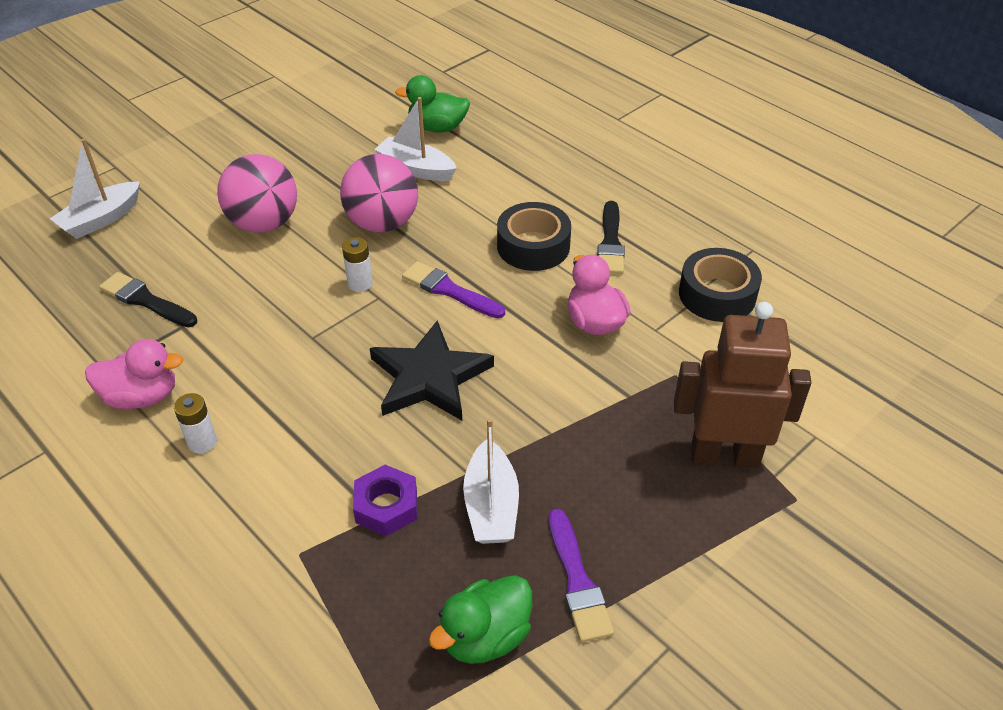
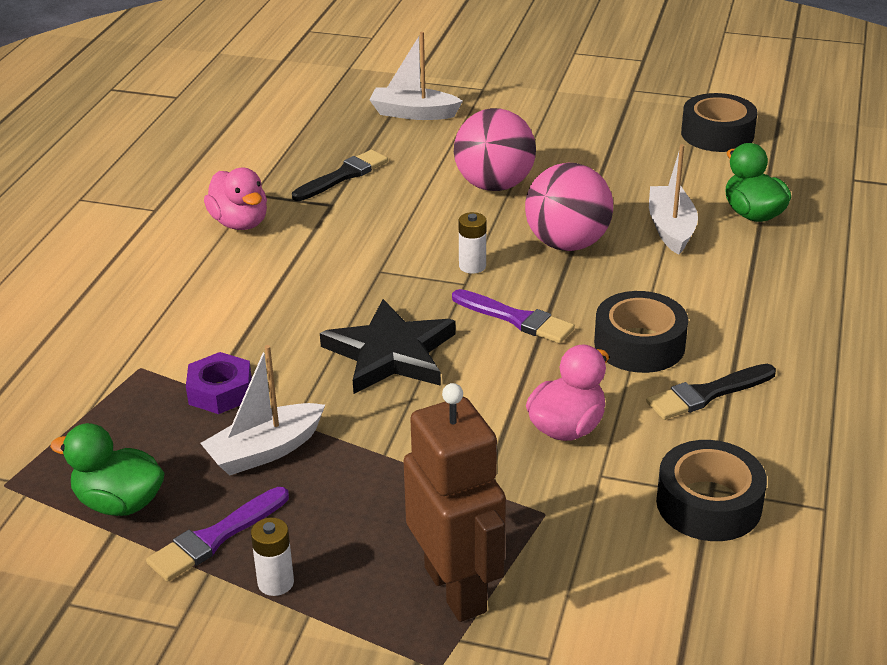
camera: 60 degrees right, 10 degrees down
black brush [99,272,197,328] -> black brush turned 45 degrees clockwise [292,150,388,201]
white battery [174,393,217,453] -> white battery moved to [251,518,294,596]
purple brush [402,261,505,319] -> purple brush turned 120 degrees clockwise [452,289,575,344]
none -> black tape [681,93,757,152]

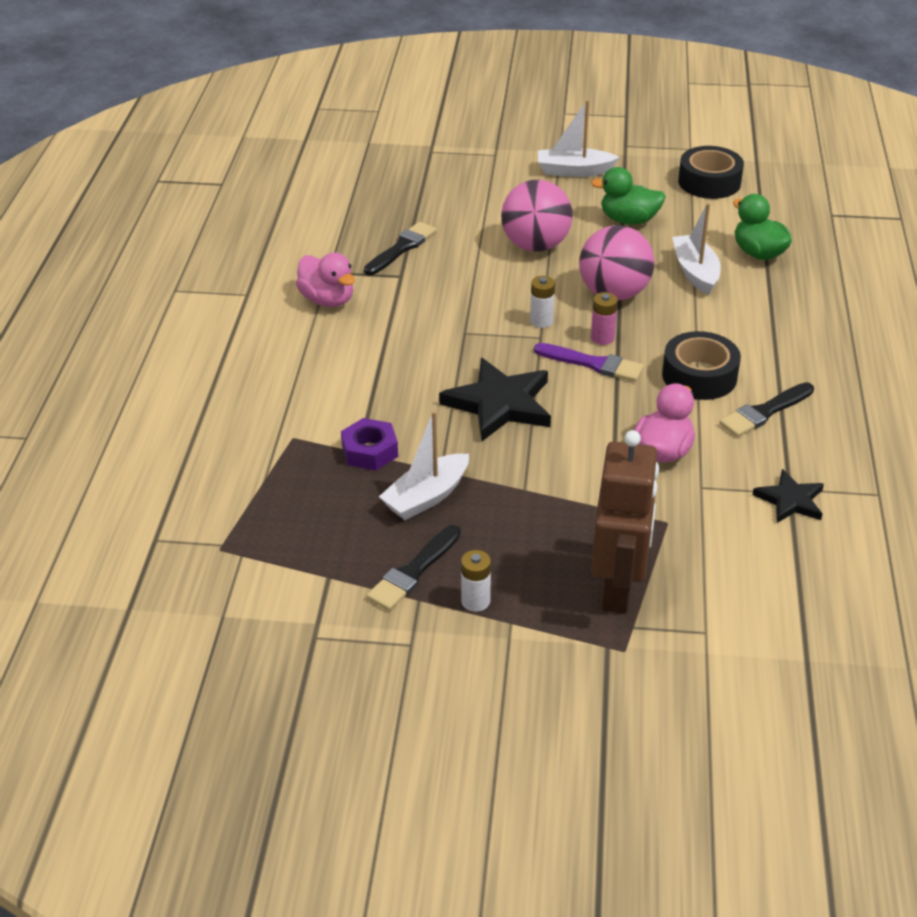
camera: 10 degrees left, 5 degrees up
green duck [50,423,164,516] -> green duck moved to [591,167,666,225]
purple brush [146,487,289,582] -> black brush [366,525,461,611]
white boat [369,32,463,120] -> white boat moved to [538,100,620,177]
brown robot [403,383,506,622] -> brown robot turned 45 degrees clockwise [591,430,659,614]
black tape [656,440,767,541] -> black star [753,469,824,523]
none -> pink battery [591,292,618,345]

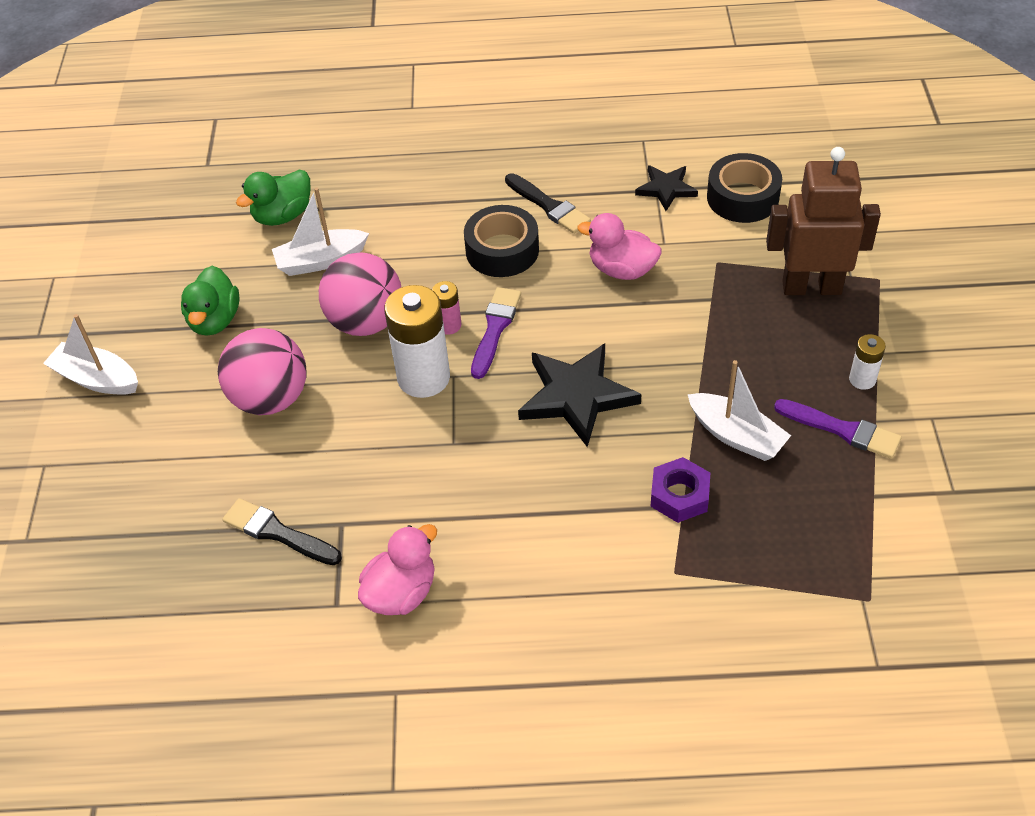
camera: 95 degrees left, 10 degrees up
black brush [366,525,461,611] -> purple brush [774,399,902,459]
white battery [530,276,555,328] -> white battery [384,285,450,398], size x2.03
white boat [538,100,620,177] -> white boat turned 120 degrees clockwise [43,314,138,395]
black tape [678,146,744,199] -> black tape moved to [707,153,782,223]

